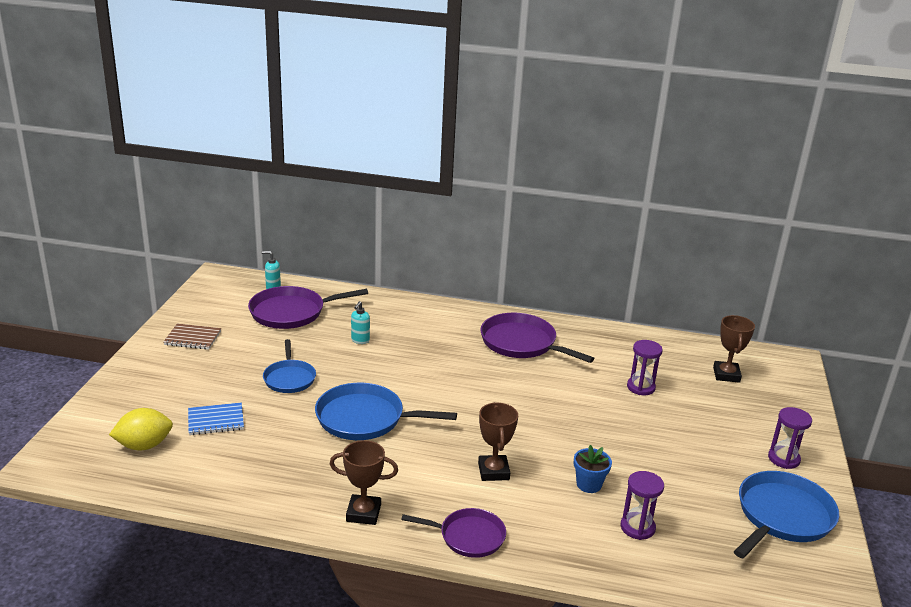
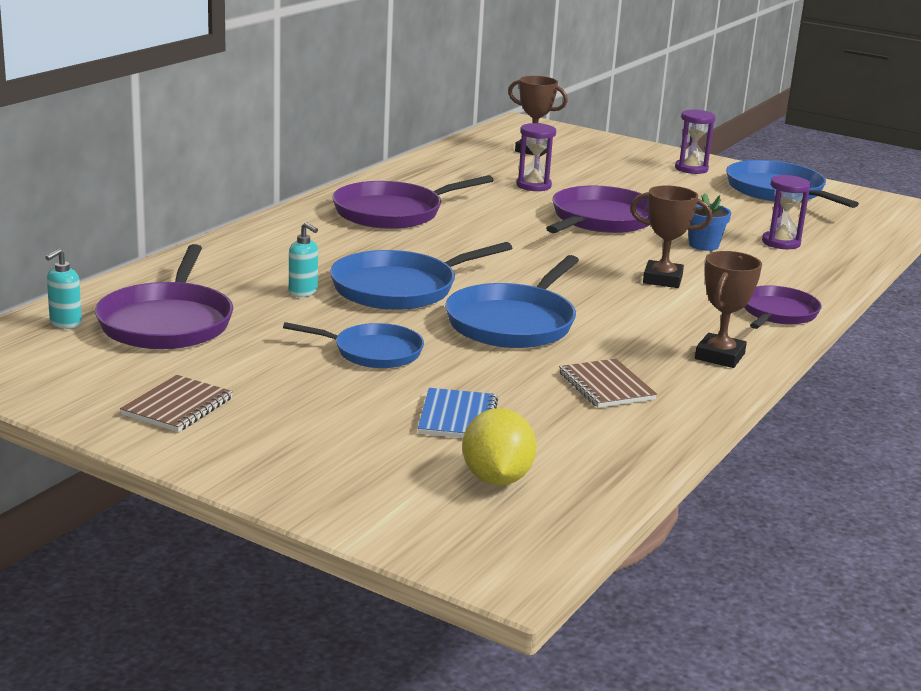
camera: 70 degrees left, 5 degrees down
none -> blue pan [330,242,512,310]
none -> purple pan [546,185,650,233]
none -> brown notebook [559,359,657,408]

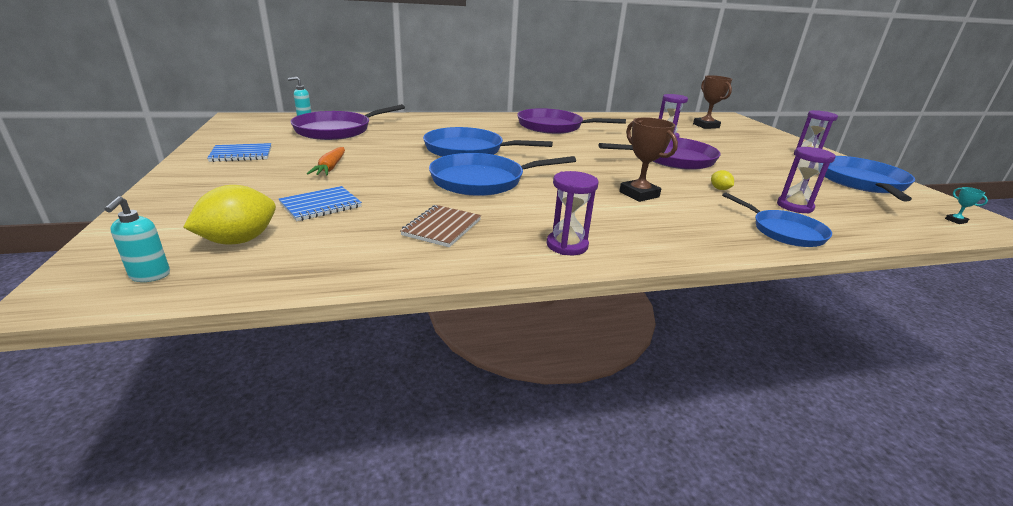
camera: 45 degrees right, 5 degrees up
brown notebook [120,375,233,432] -> blue notebook [207,143,271,162]
blue pan [283,322,424,368] -> blue pan moved to [722,192,832,247]
turquoise soap dispenser [289,222,318,297] -> turquoise soap dispenser moved to [105,196,170,282]
blue flower pot [688,193,731,251] -> yellow lemon [711,170,734,190]
brown trophy [695,251,762,368] -> purple hourglass [547,171,599,255]
purple pan [744,285,822,329] -> none
none -> orange carrot [307,147,345,175]
none -> turquoise trophy [945,187,988,224]

